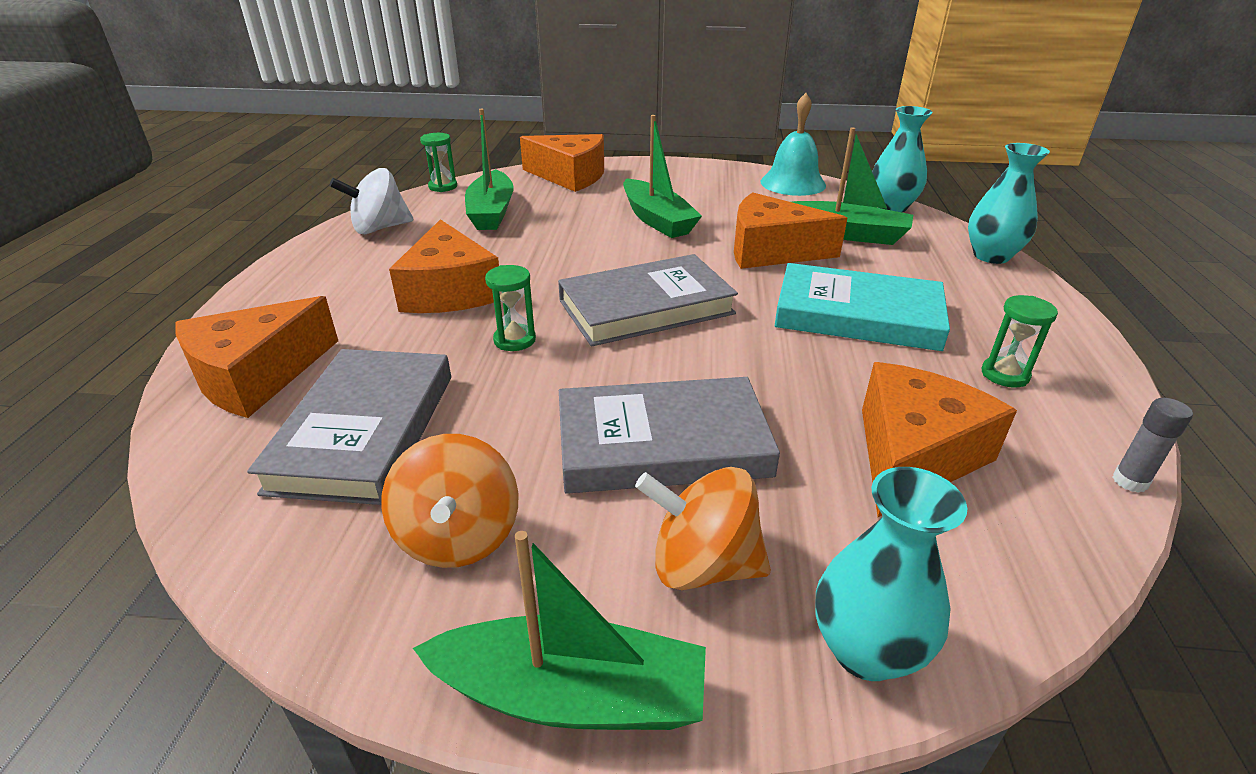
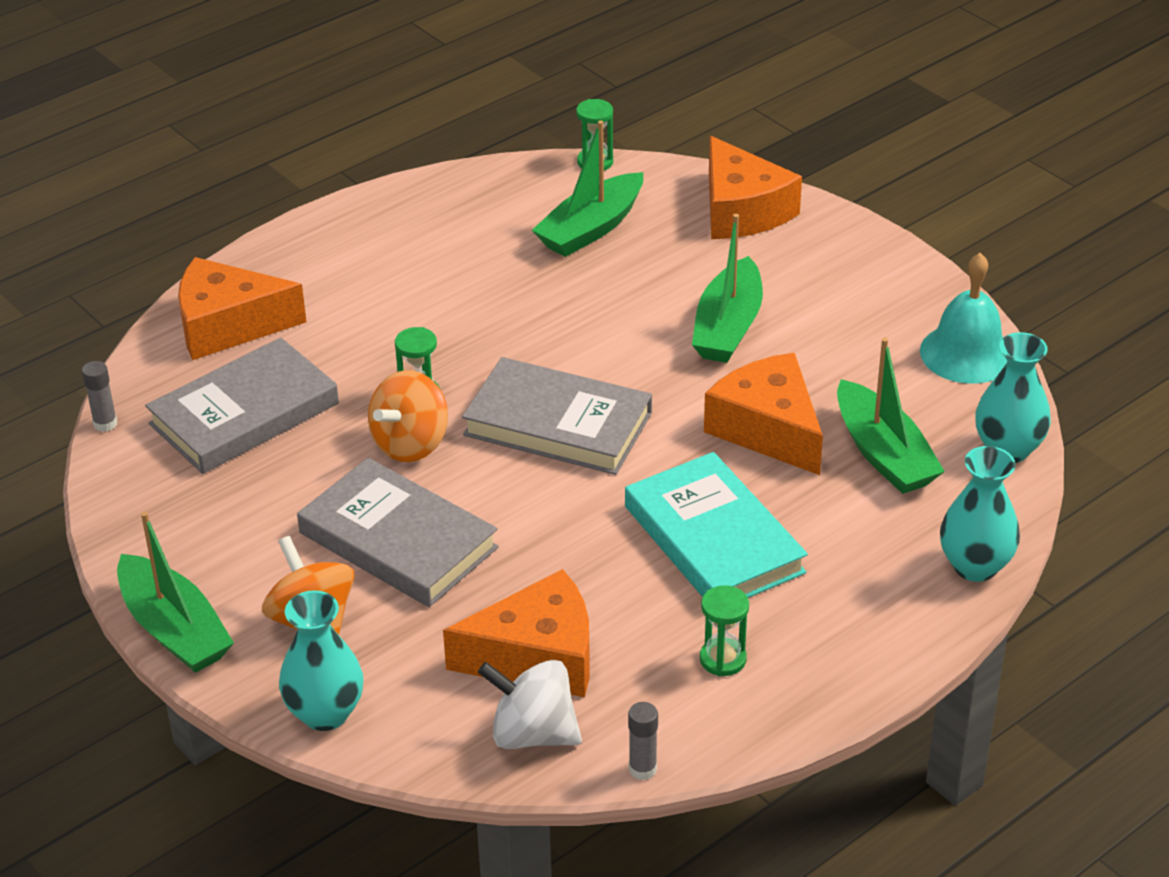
camera: 45 degrees right, 5 degrees up
white spinning top [329,168,414,234] -> white spinning top moved to [478,660,582,749]
orange spinning top [381,434,518,568] -> orange spinning top moved to [368,370,448,462]
orange cheese [389,219,499,313] -> none
none -> grey glue stick [82,361,117,432]

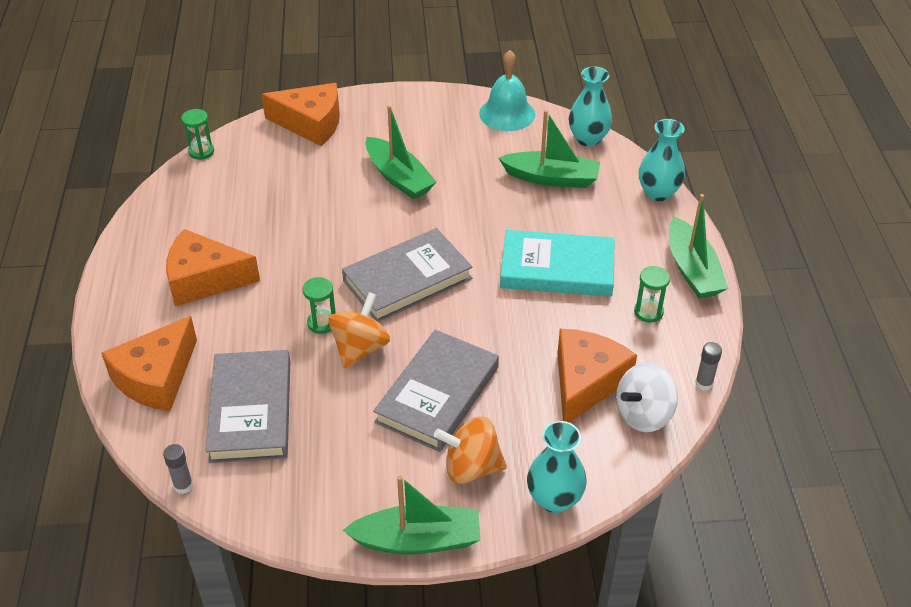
camera: 55 degrees left, 5 degrees up
grey book [297,458,499,607] -> grey book turned 45 degrees counterclockwise [373,330,499,452]
orange spinning top [368,370,448,462] -> orange spinning top turned 135 degrees counterclockwise [328,292,390,369]
green boat [532,120,643,257] -> green boat moved to [669,194,728,298]
orange cheese [704,353,823,475] -> orange cheese moved to [166,229,260,306]

